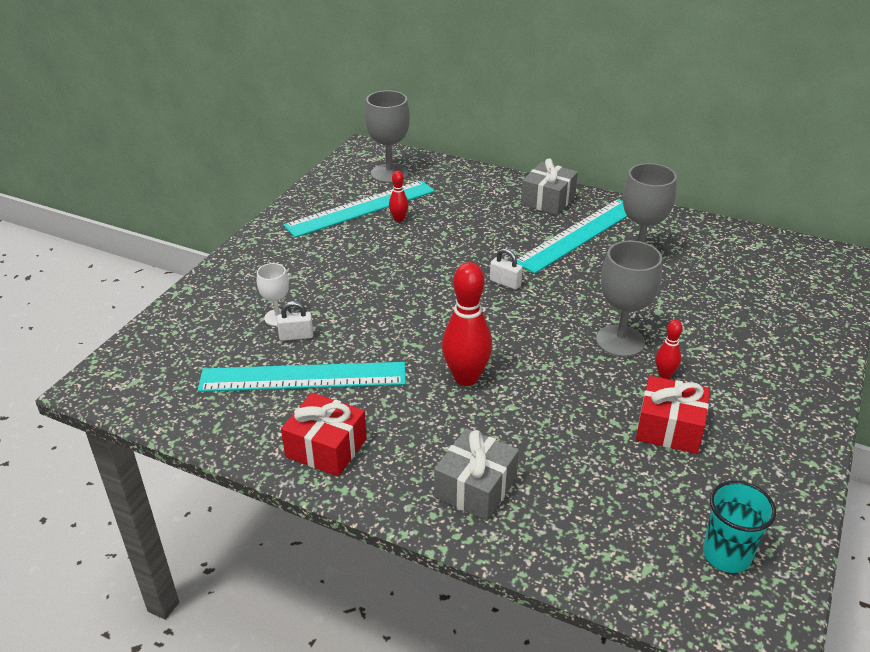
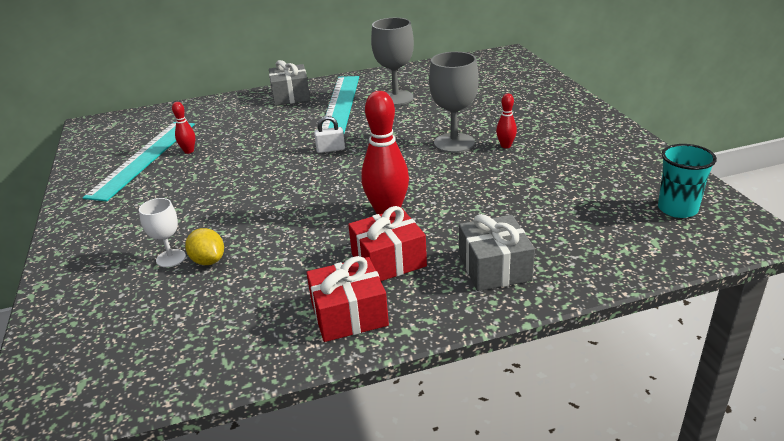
camera: 40 degrees left, 5 degrees down
turquoise ruler [198,362,406,392] -> none
white padlock [277,301,313,341] -> yellow lemon [185,228,224,265]
grey goblet [365,90,410,183] -> none
red gift [636,376,710,454] -> red gift moved to [348,206,427,281]

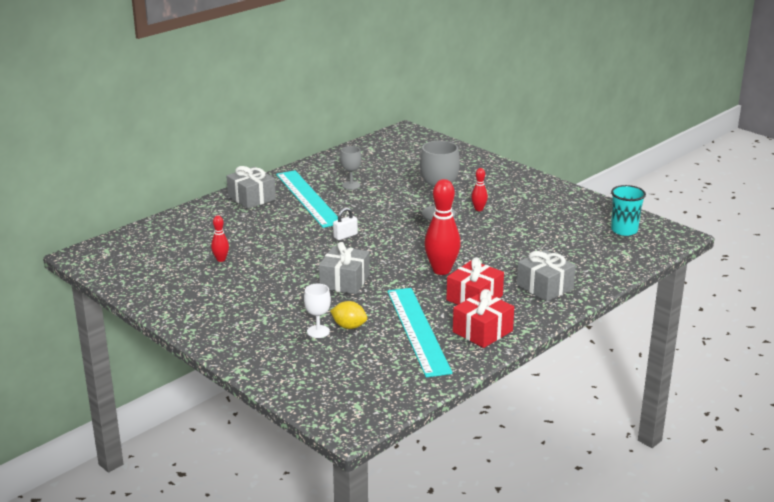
camera: 30 degrees left, 5 degrees down
turquoise ruler [83,122,195,201] -> turquoise ruler moved to [387,288,453,377]
grey goblet [371,18,414,106] -> grey goblet [340,146,361,190], size x0.57
none -> grey gift [319,242,370,294]

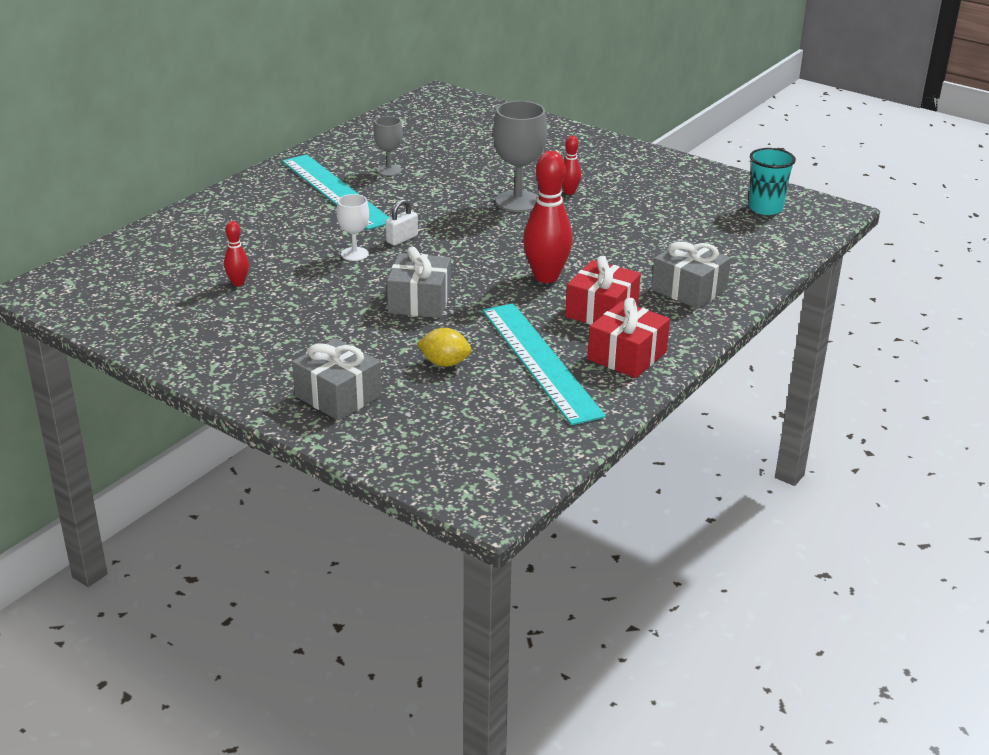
camera: 10 degrees left, 5 degrees up
grey gift [227,166,276,209] -> grey gift moved to [292,338,382,421]
white goblet [304,284,331,338] -> white goblet moved to [337,194,369,261]

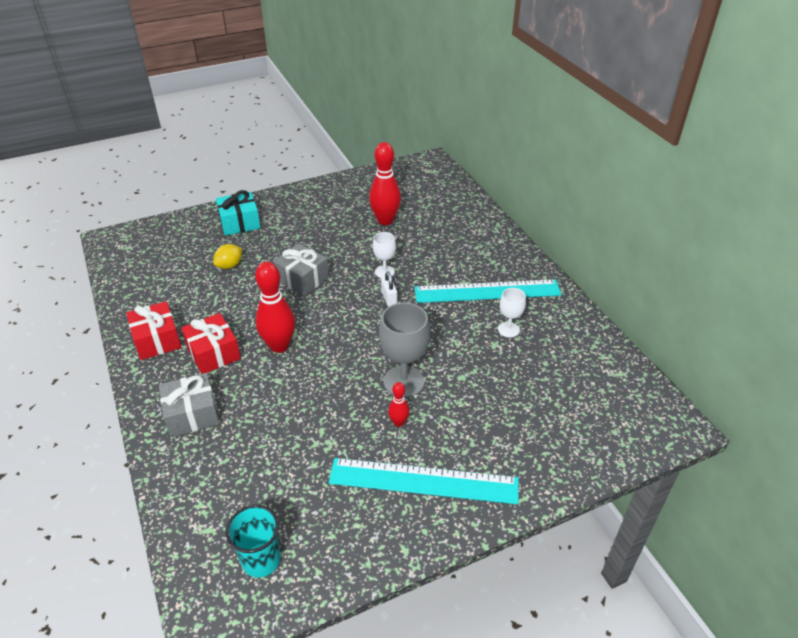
camera: 120 degrees right, 10 degrees up
red bowling pin [224,221,249,286] -> red bowling pin [369,142,401,225], size x2.00
grey gift [292,338,382,421] -> turquoise gift [216,190,261,236]
grey goblet [374,116,403,176] -> white goblet [498,288,526,338]
turquoise ruler [482,303,606,425] -> turquoise ruler moved to [329,458,518,504]

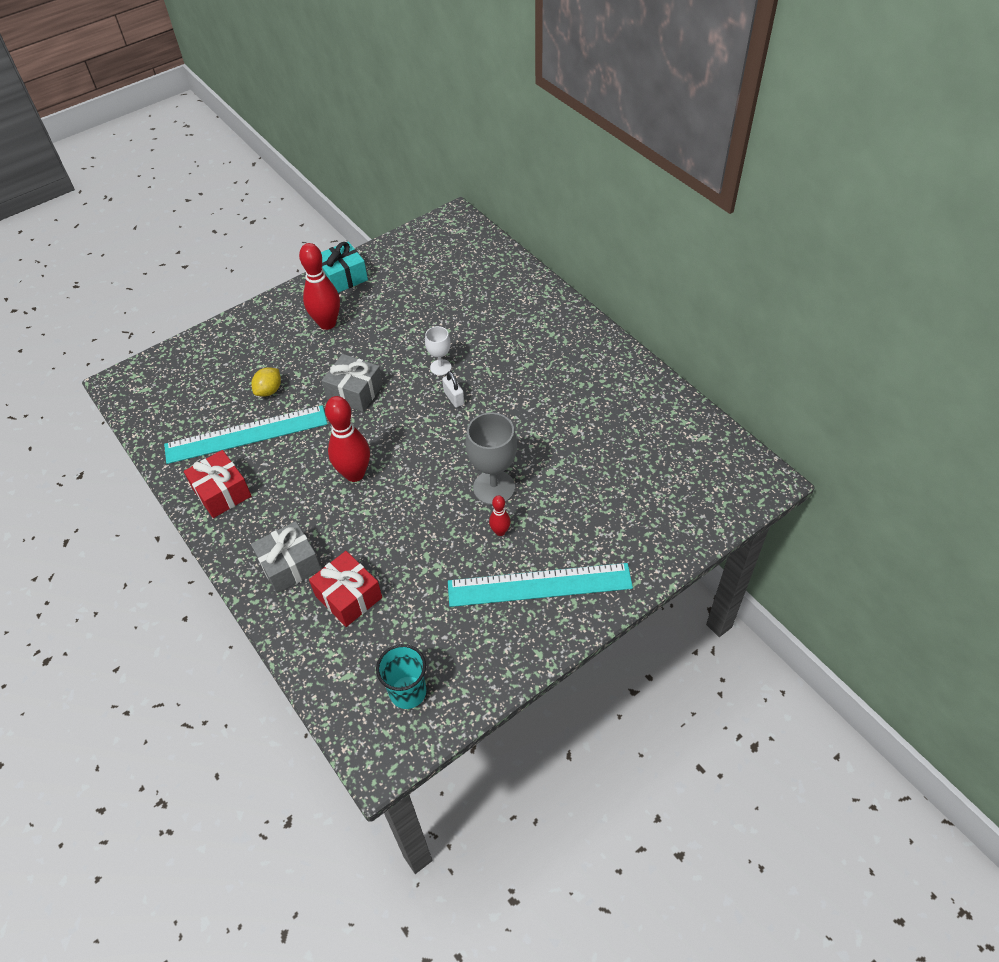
camera: 10 degrees left, 10 degrees up
red gift [181,313,241,374] -> red gift moved to [309,551,382,627]
turquoise gift [216,190,261,236] -> turquoise gift moved to [321,241,368,293]
red bowling pin [369,142,401,225] -> red bowling pin moved to [299,243,340,330]
turquoise ruler [414,279,562,303] -> turquoise ruler moved to [164,405,327,464]
white goblet [498,288,526,338] -> none

